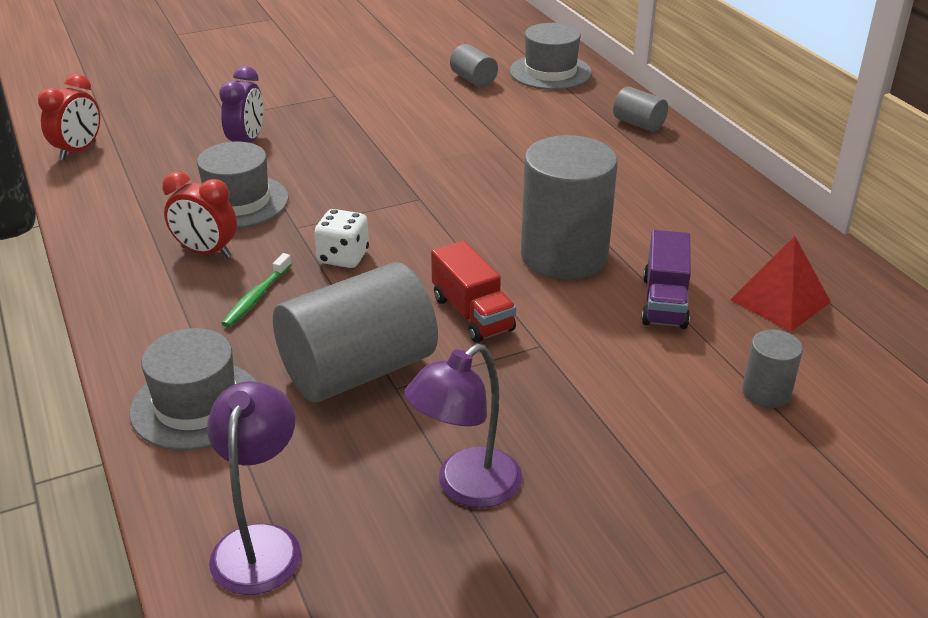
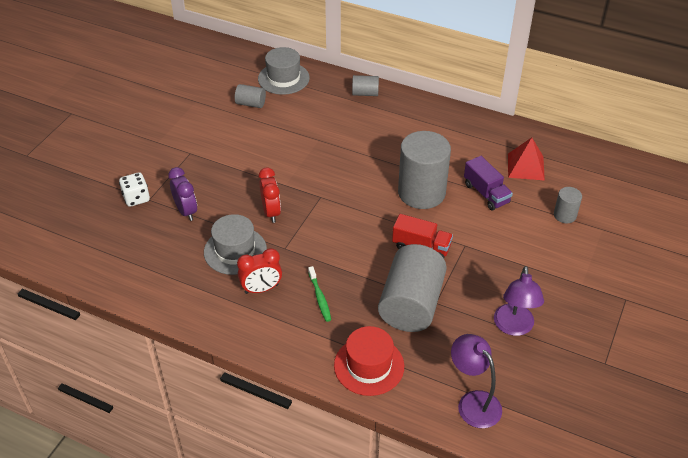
camera: 40 degrees left, 10 degrees up
red clock [38,74,100,160] -> red clock moved to [259,167,281,223]
grey hat [129,328,257,450] -> red hat [334,326,404,396]
white dice [314,209,369,268] -> white dice moved to [119,172,150,207]

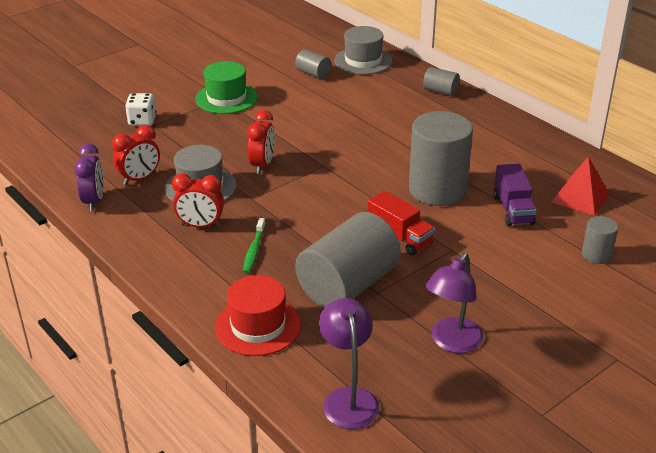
camera: 25 degrees right, 10 degrees down
purple clock [168,167,197,221] -> purple clock moved to [74,144,104,211]
none -> red clock [112,125,160,185]
none -> green hat [196,61,258,114]

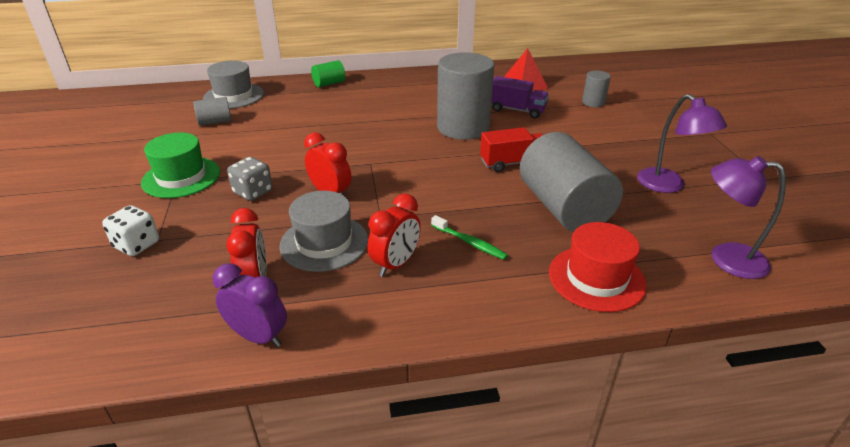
camera: 60 degrees left, 0 degrees up
grey cylinder [423,67,460,96] -> green cylinder [311,60,345,87]
none -> grey dice [227,157,273,201]

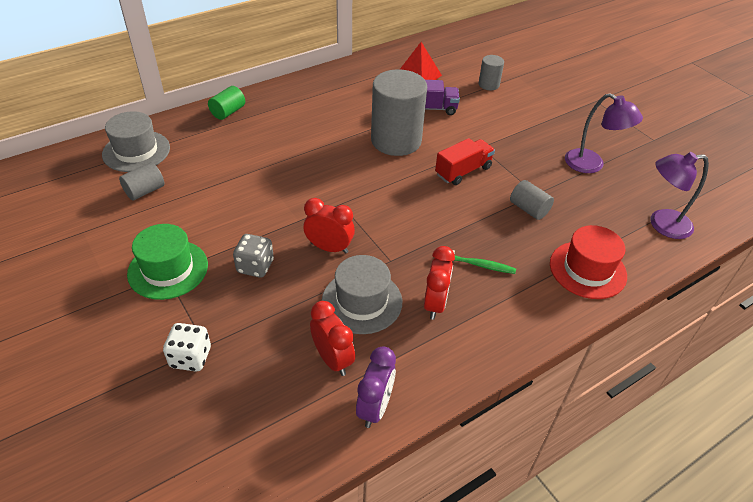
camera: 25 degrees left, 10 degrees up
purple clock [213,263,287,347] -> purple clock turned 105 degrees clockwise [356,346,396,428]
grey cylinder [520,132,623,232] -> grey cylinder [510,180,554,220], size x0.47

